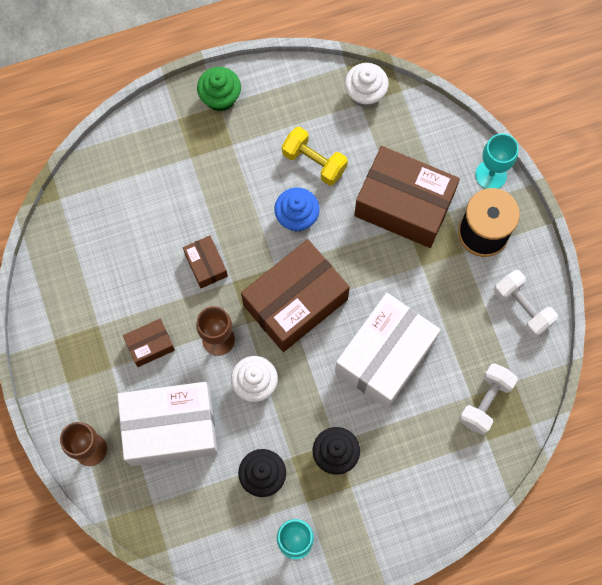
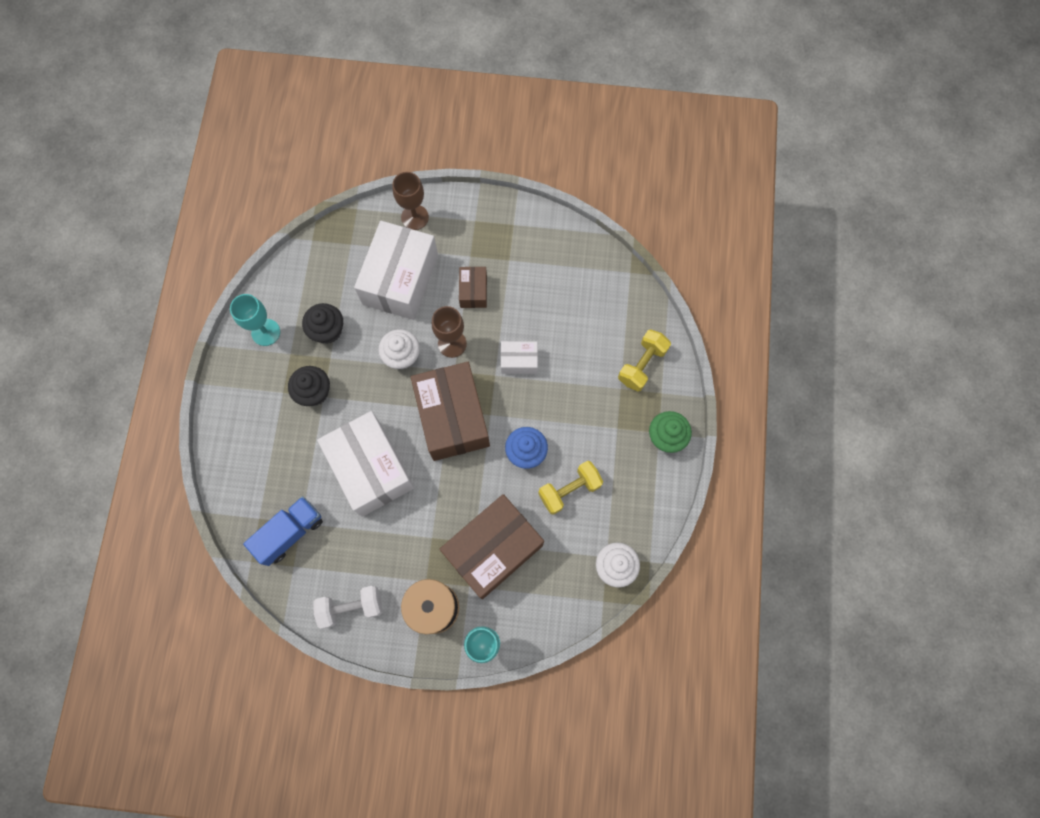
camera: 115 degrees right, 0 degrees up
brown box [183,236,228,288] -> white box [501,341,538,374]
white dumbbell [459,363,518,435] -> blue truck [243,496,323,566]
none -> yellow dumbbell [618,330,671,391]

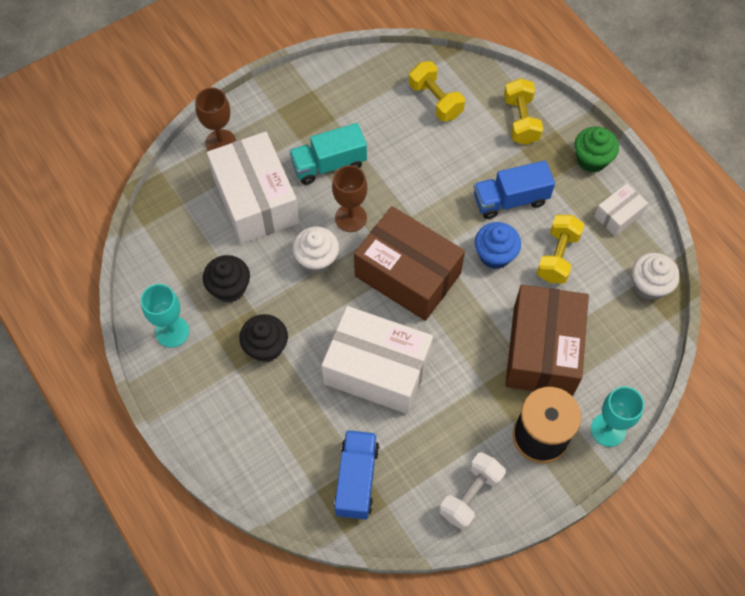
camera: 40 degrees left, 10 degrees down
brown box [459,267,487,308] -> turquoise truck [289,123,367,185]
white box [501,341,538,374] -> white box moved to [594,183,648,236]
none -> yellow dumbbell [409,61,465,122]
none -> blue truck [474,160,555,219]

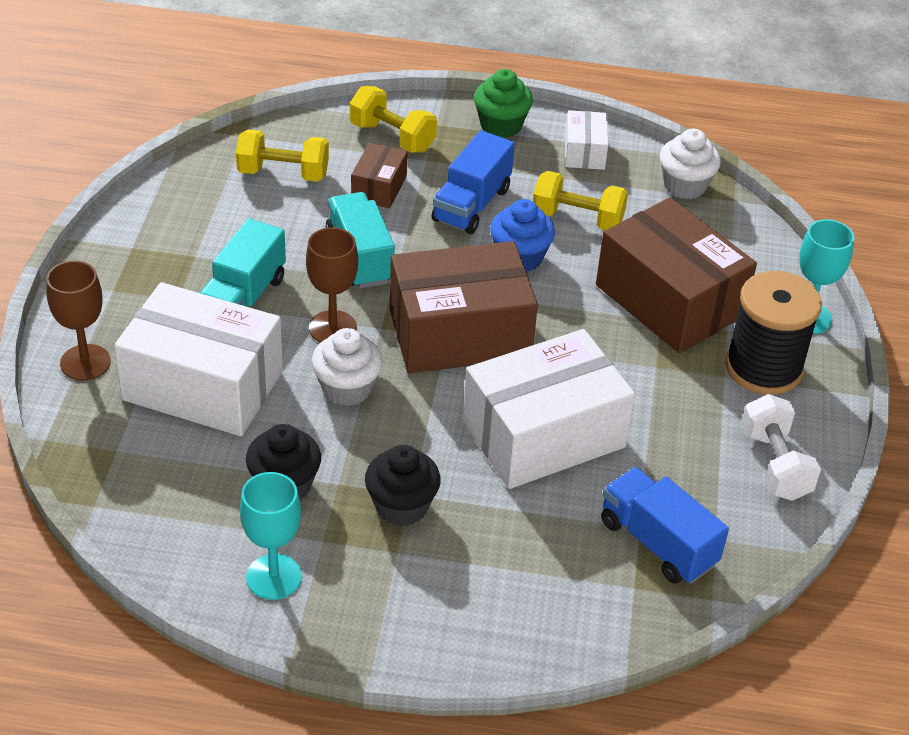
camera: 50 degrees left, 20 degrees down
yellow dumbbell [537,215,585,284] -> yellow dumbbell turned 45 degrees counterclockwise [533,171,628,230]
none -> turquoise truck [326,192,395,288]
none -> brown box [351,143,407,208]

